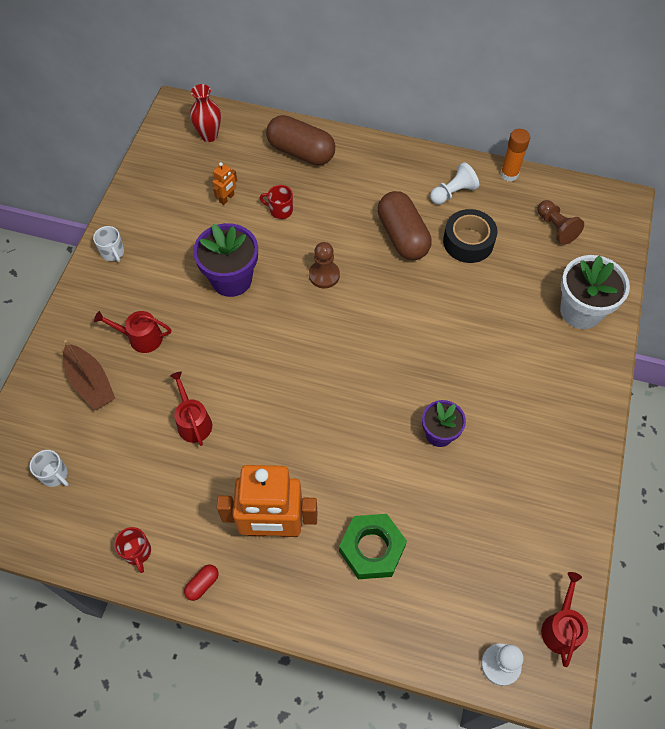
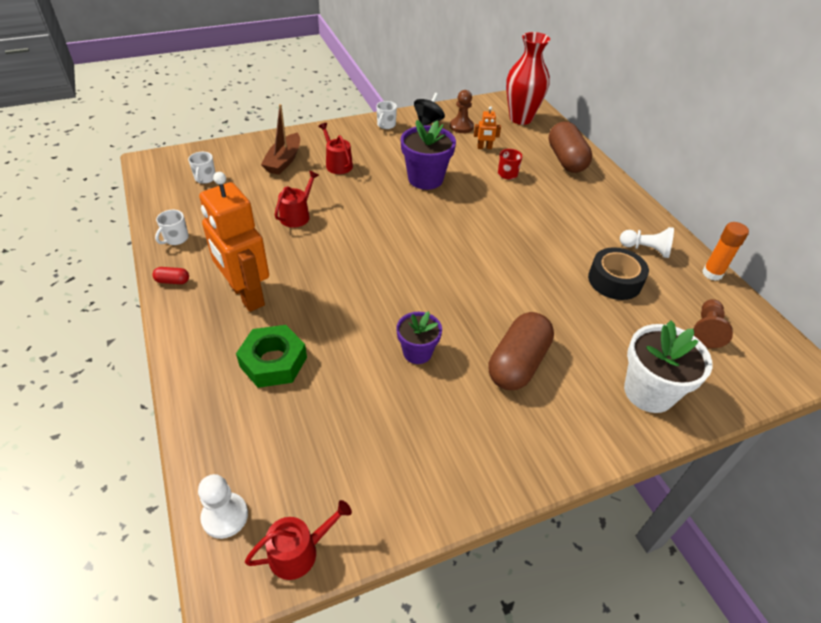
camera: 50 degrees right, 15 degrees down
red mug [114,527,151,573] -> white mug [155,210,189,245]
red vase [190,84,221,142] -> red vase [506,32,550,125], size x1.64
brown pawn [309,242,340,288] -> brown pawn moved to [450,90,474,133]
brown capsule [378,191,432,260] -> brown capsule moved to [489,312,554,390]
none -> black spinning top [414,93,445,126]

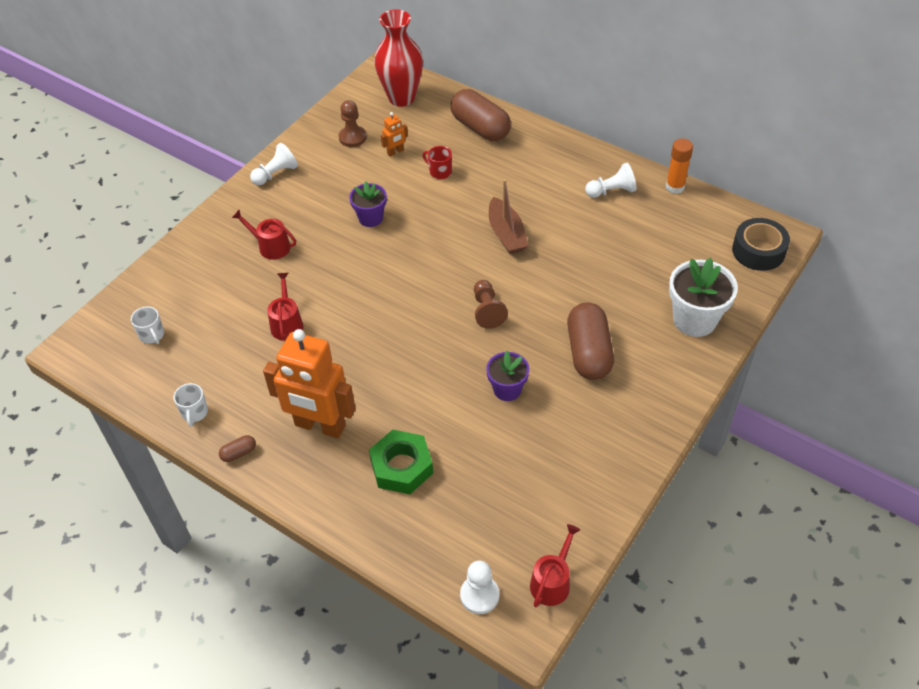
camera: 30 degrees left, 5 degrees up
red capsule [152,267,189,284] -> brown capsule [219,435,256,462]
brown boat [261,104,300,175] -> brown boat moved to [489,179,529,254]
white mug [376,101,397,129] -> white pawn [250,143,298,185]
purple flower pot [401,120,456,190] -> purple flower pot [349,181,387,227], size x0.62
black spinning top [414,93,445,126] -> none
black tape [588,247,649,300] -> black tape moved to [732,218,790,271]
brown pawn [694,299,733,348] -> brown pawn moved to [474,280,508,329]

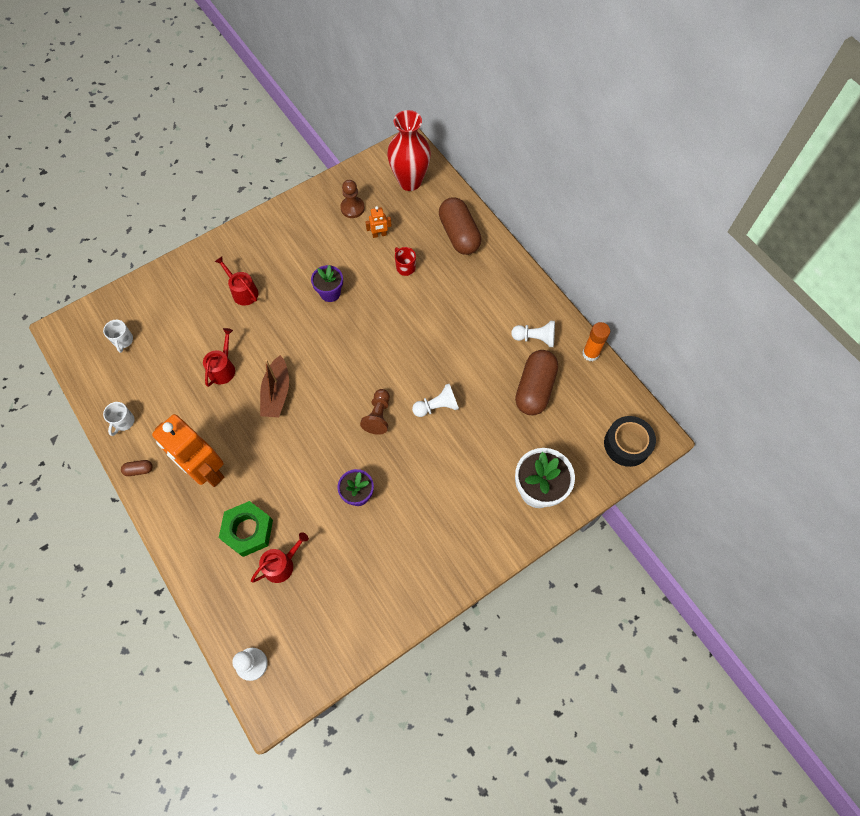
camera: 20 degrees right, 15 degrees up
white pawn [250,143,298,185] -> white pawn moved to [412,384,459,417]
brown boat [489,179,529,254] -> brown boat moved to [260,355,289,417]
red watering can [530,524,580,607] -> red watering can moved to [251,532,309,583]
brown capsule [567,302,614,380] -> brown capsule moved to [515,350,558,415]

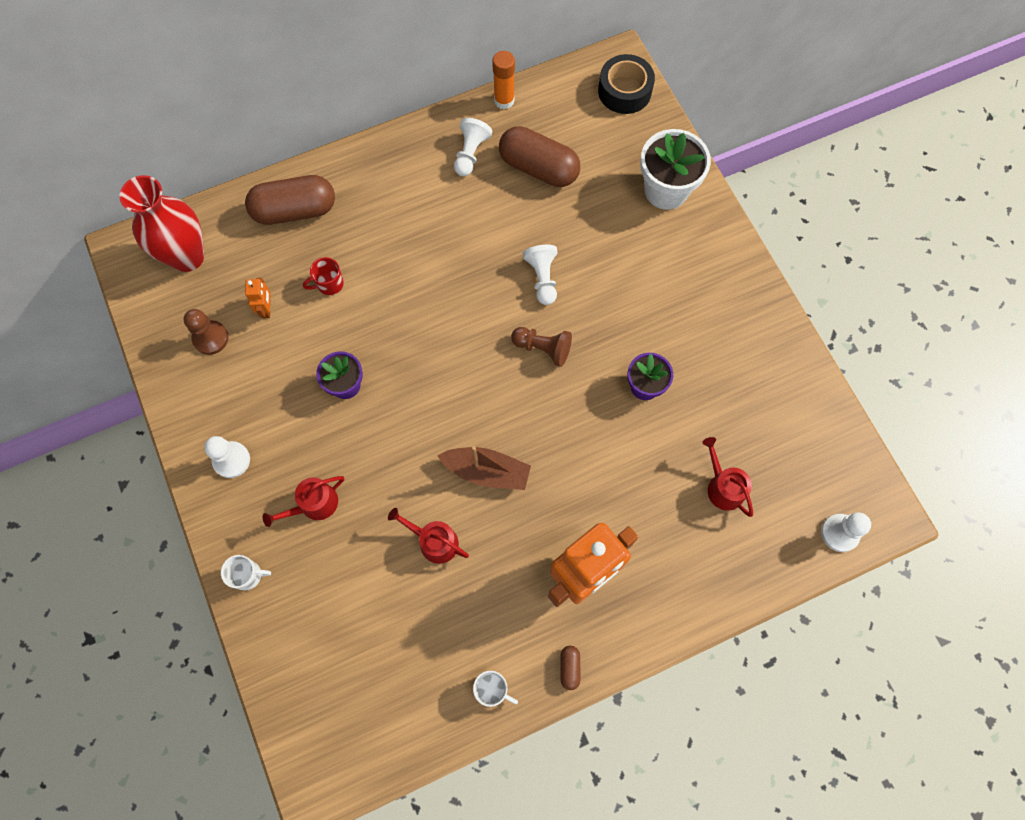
camera: 80 degrees left, 5 degrees up
white mug [103,320,133,353] -> white mug moved to [221,555,271,591]
green nut [219,501,273,557] -> none
none -> white pawn [204,436,250,478]

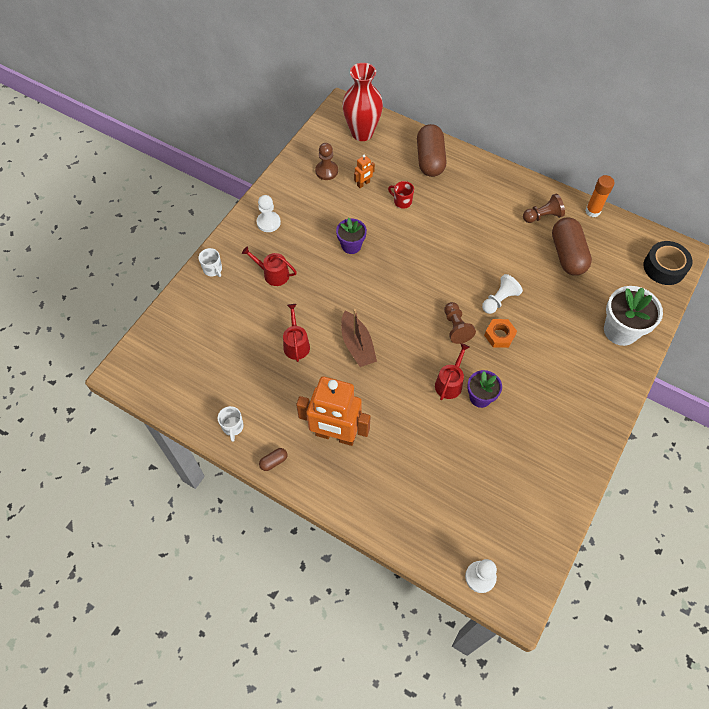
camera: 55 degrees right, 10 degrees down
brown capsule [245,175,335,225] -> brown capsule turned 45 degrees clockwise [417,124,447,177]
white pawn [454,118,493,176] -> brown pawn [523,194,565,223]
red watering can [702,437,753,517] -> red watering can moved to [435,343,469,400]
none -> orange nut [484,319,517,348]

